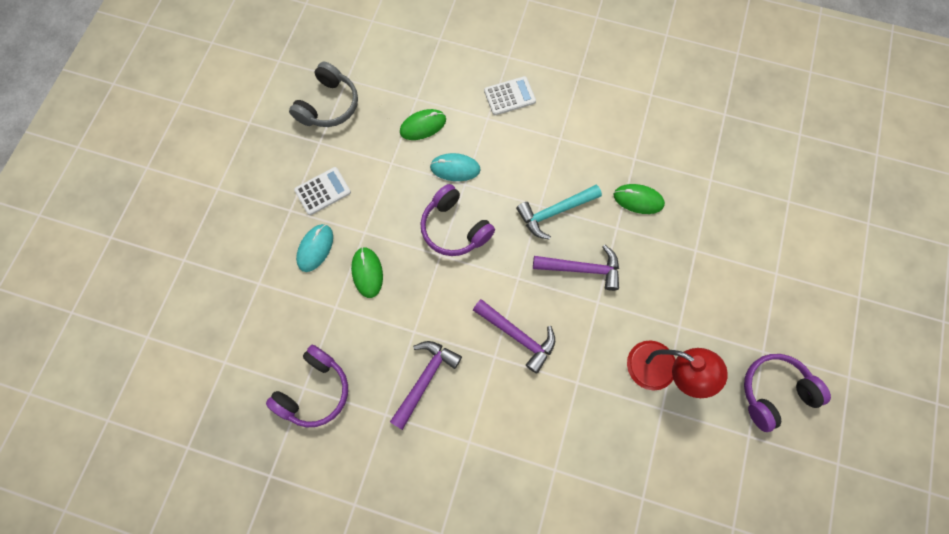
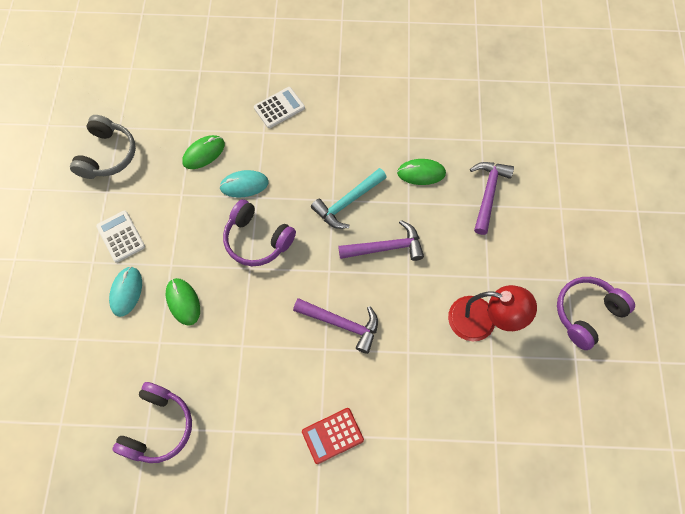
camera: 15 degrees left, 5 degrees down
white calculator [294,167,351,215] -> white calculator turned 75 degrees counterclockwise [96,210,145,263]
purple hammer [390,341,462,430] -> purple hammer moved to [470,162,514,235]
none -> red calculator [302,408,364,464]

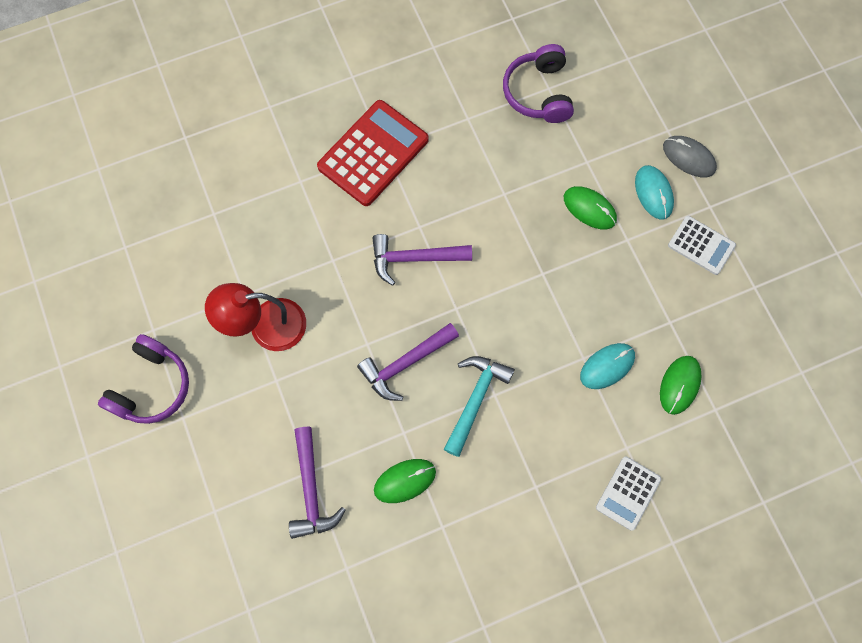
camera: 155 degrees right, 5 degrees up
grey headphones [70,115,136,179] -> none
purple headphones [223,199,296,266] -> none
red calculator [302,408,364,464] -> red calculator [317,100,429,206], size x1.78
none -> grey mouse [663,136,717,177]

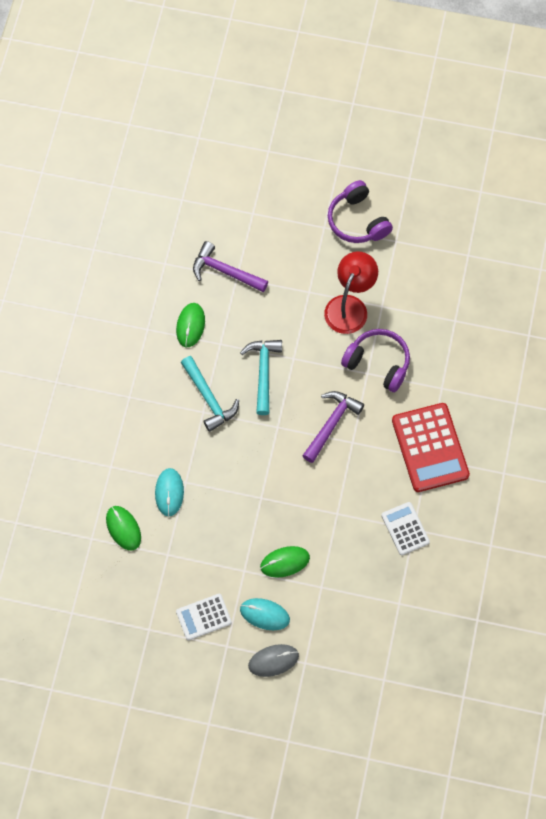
camera: 125 degrees right, 5 degrees down
purple hammer [357,323,459,401] -> turquoise hammer [240,340,282,415]
purple headphones [503,44,574,123] -> purple headphones moved to [341,329,410,392]
white calculator [596,456,661,531] -> white calculator moved to [381,502,430,555]

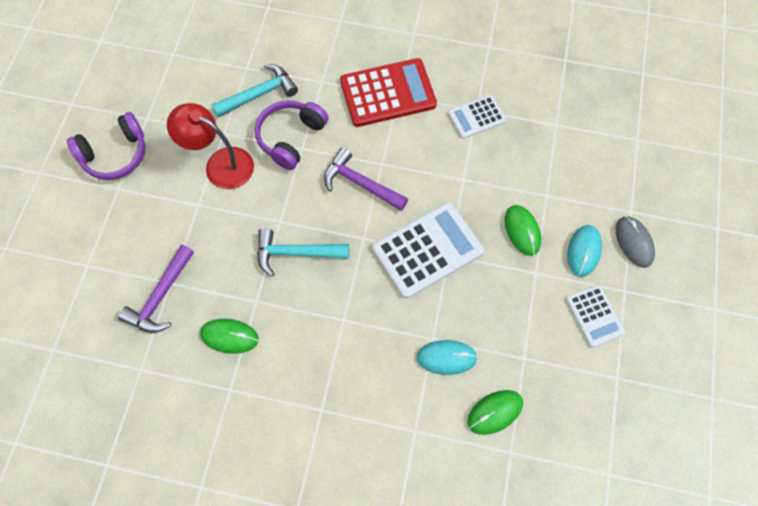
camera: 90 degrees left, 0 degrees up
turquoise hammer [181,356,239,432] -> turquoise hammer moved to [212,64,298,117]
none -> white calculator [373,202,484,299]

